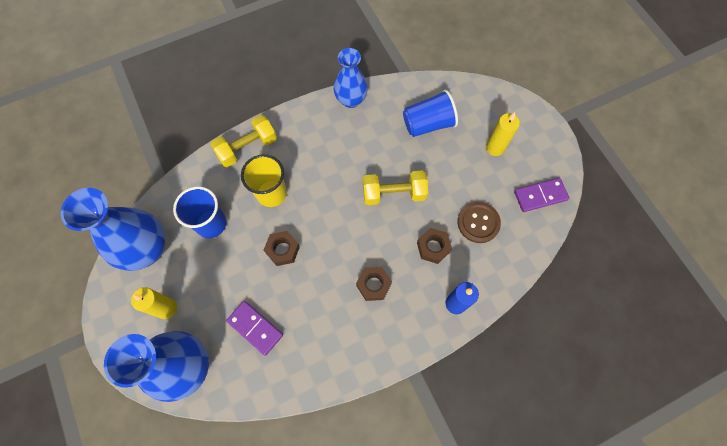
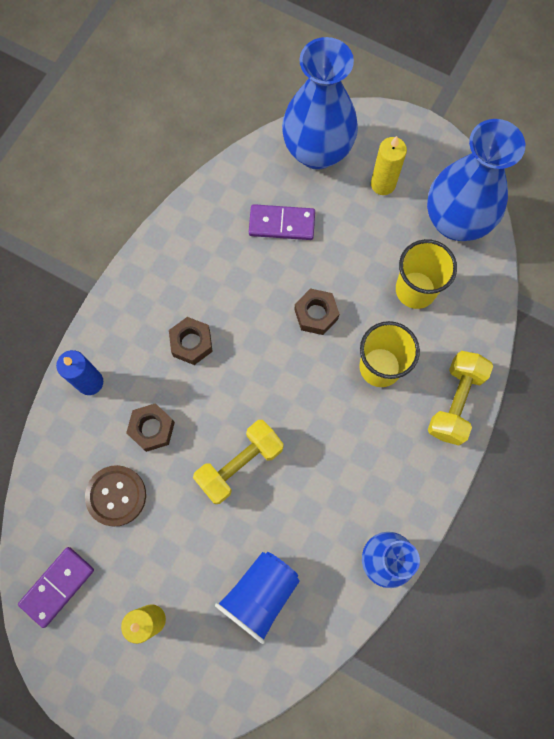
camera: 145 degrees right, 5 degrees up
blue cup [173,186,227,238] -> yellow cup [396,239,457,309]

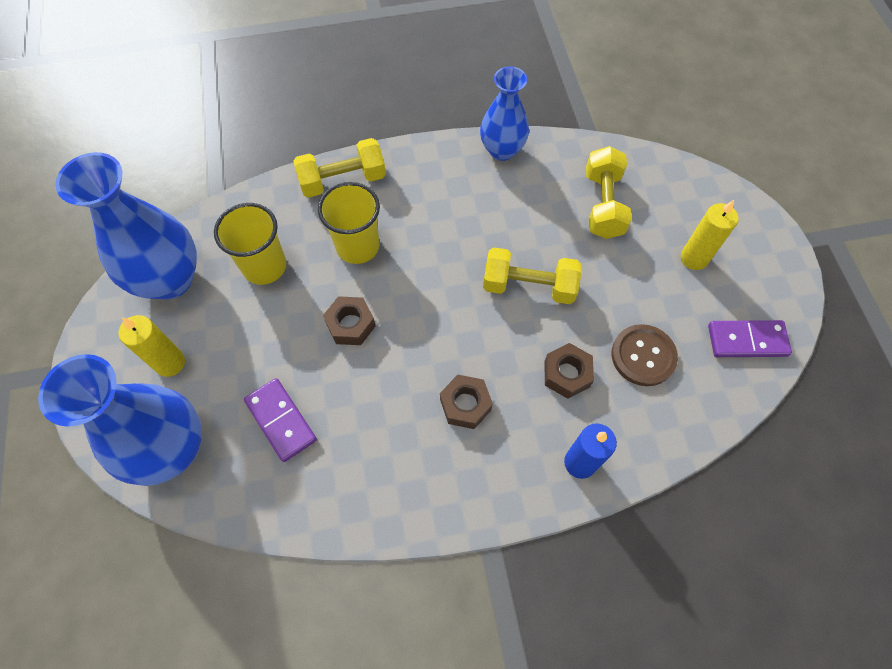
camera: 130 degrees left, 10 degrees down
blue cup [215,552,300,644] -> yellow dumbbell [586,146,632,239]

